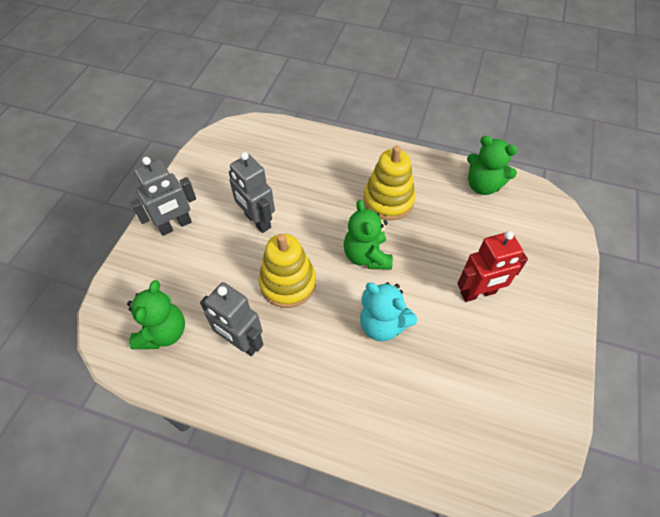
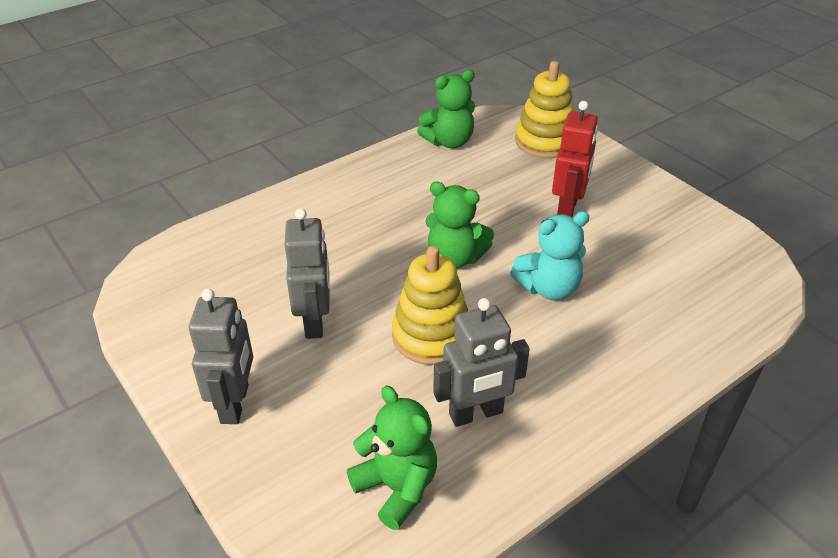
camera: 55 degrees left, 15 degrees down
grey robot [229,152,275,233] -> grey robot turned 90 degrees counterclockwise [285,208,330,339]
yellow stacking toy [363,145,415,220] -> yellow stacking toy moved to [515,61,574,158]

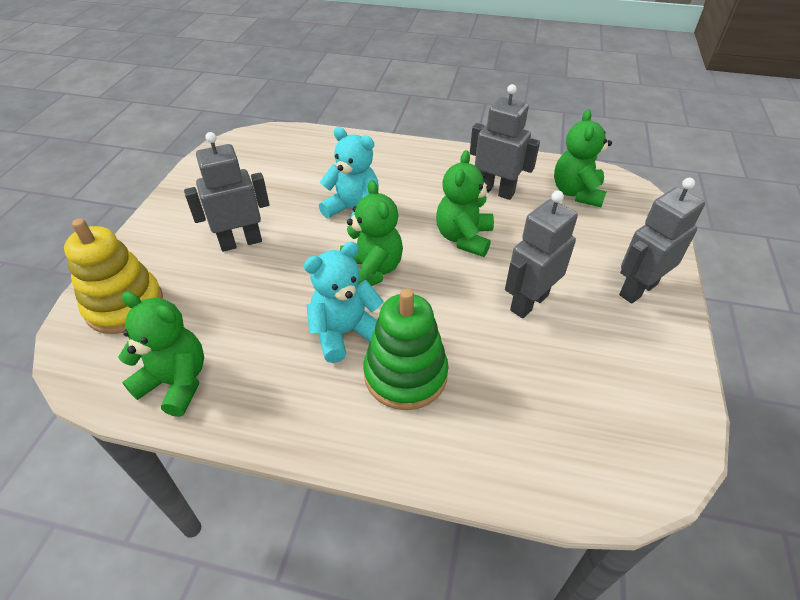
camera: 130 degrees left, 5 degrees up
yellow stacking toy [392,246,468,365] -> green teddy bear [436,150,494,257]
red robot [552,101,598,217] -> grey robot [184,132,269,252]
none -> turquoise teddy bear [304,242,384,363]
none -> green stacking toy [364,289,449,410]

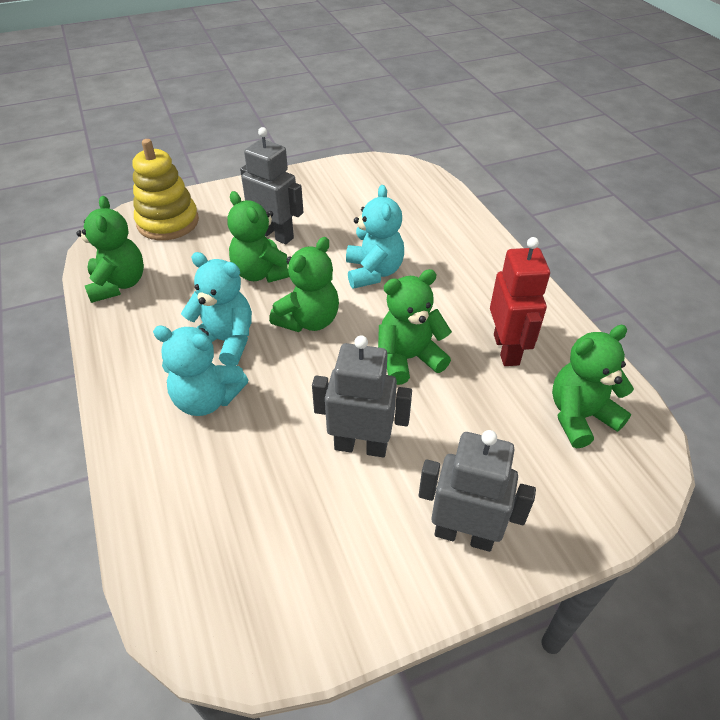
camera: 55 degrees right, 0 degrees up
green stacking toy [364,289,449,410] -> turquoise teddy bear [153,325,248,416]
grey robot [470,84,540,200] -> red robot [490,237,550,366]
none -> green teddy bear [227,191,290,283]

